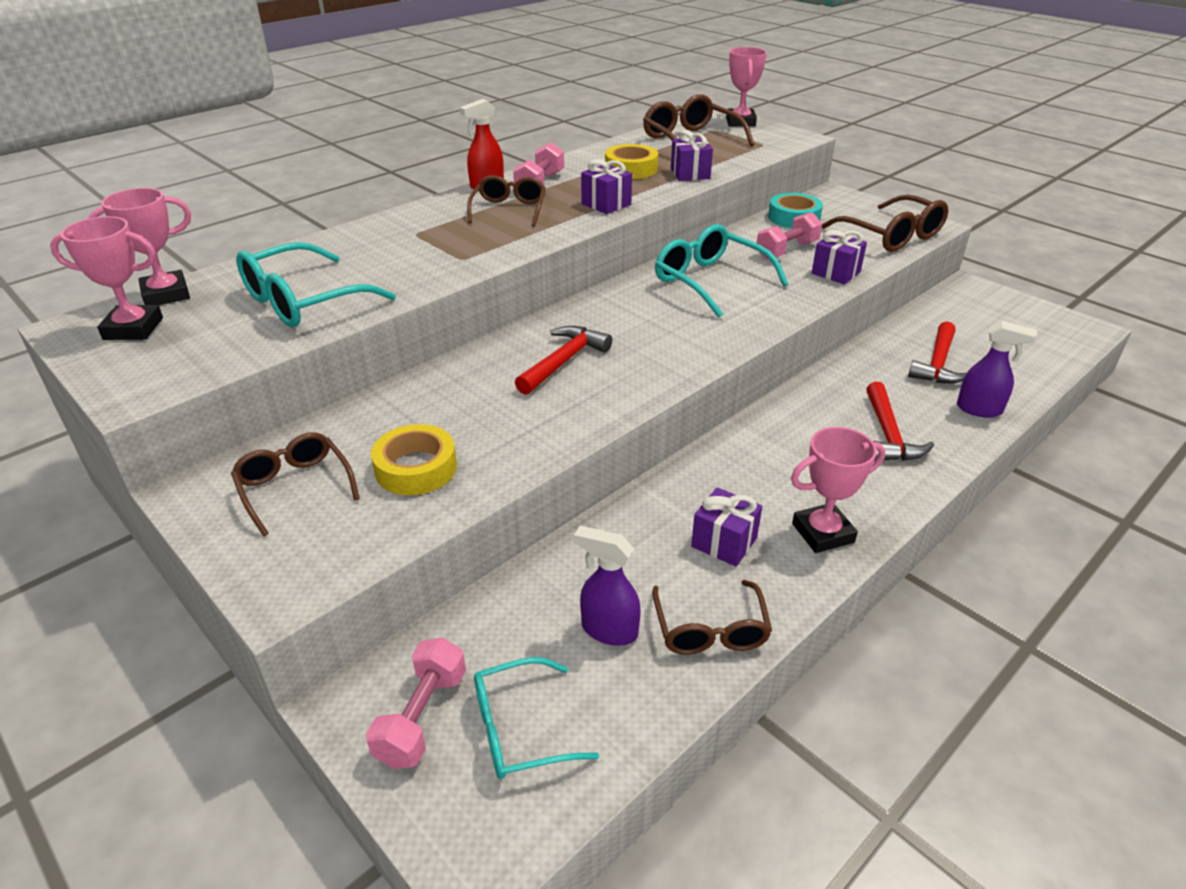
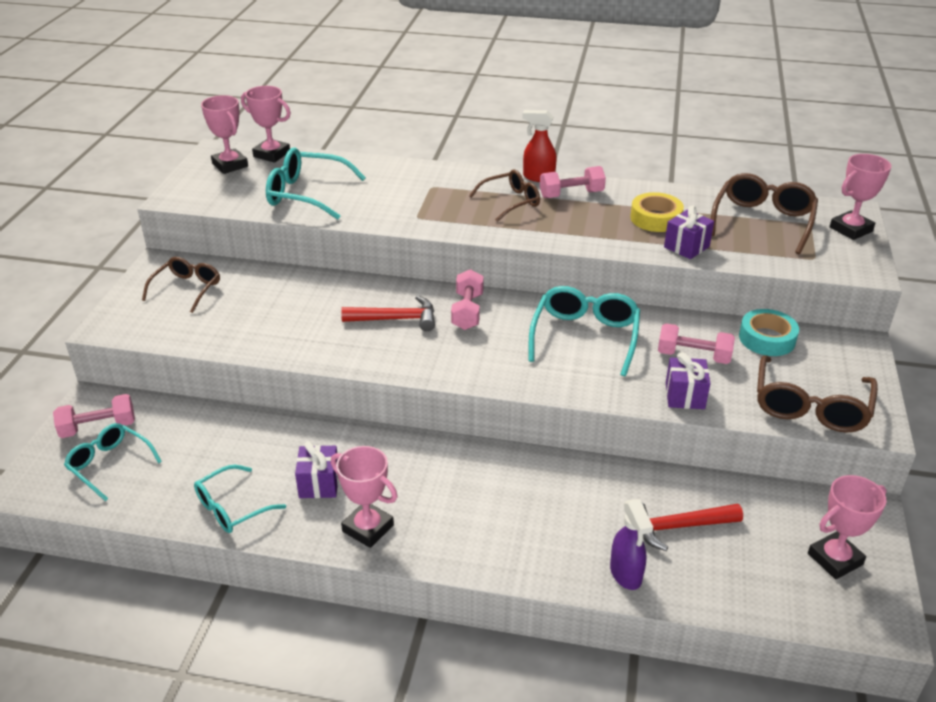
camera: 55 degrees right, 0 degrees up
yellow tape [371,424,457,495] -> none
purple spray bottle [574,526,641,646] -> none
purple gift [581,159,632,214] -> none
brown glasses [652,580,772,655] -> turquoise glasses [194,465,286,533]
red hammer [866,382,934,461] -> none
none -> pink dumbbell [451,269,484,330]
none -> pink trophy [808,475,887,579]

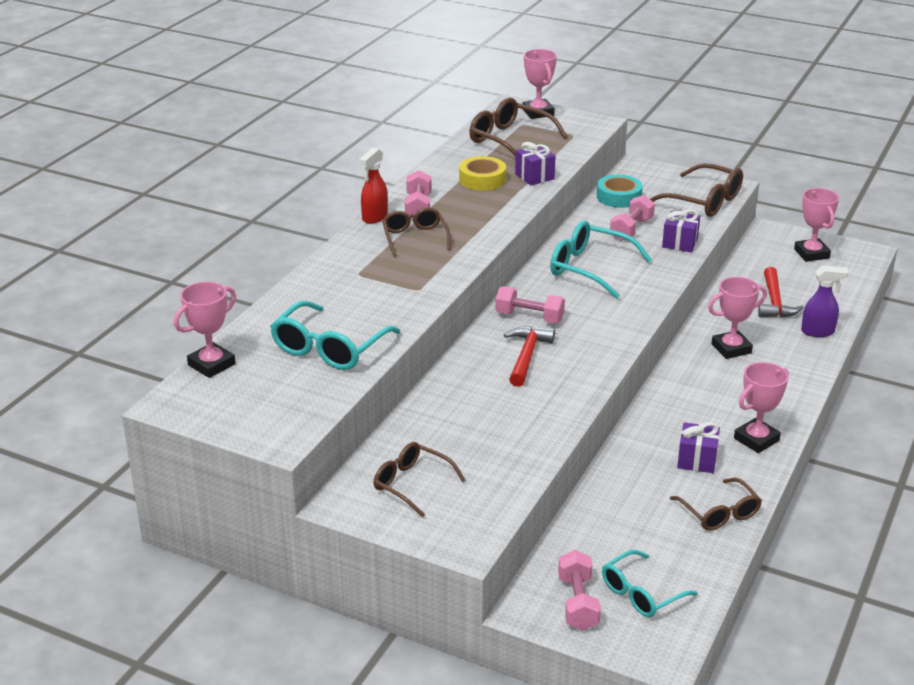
camera: 75 degrees left, 5 degrees down
turquoise glasses [194,465,286,533] -> brown glasses [670,478,762,531]
pink trophy [201,95,248,174] -> pink trophy moved to [708,277,767,359]

